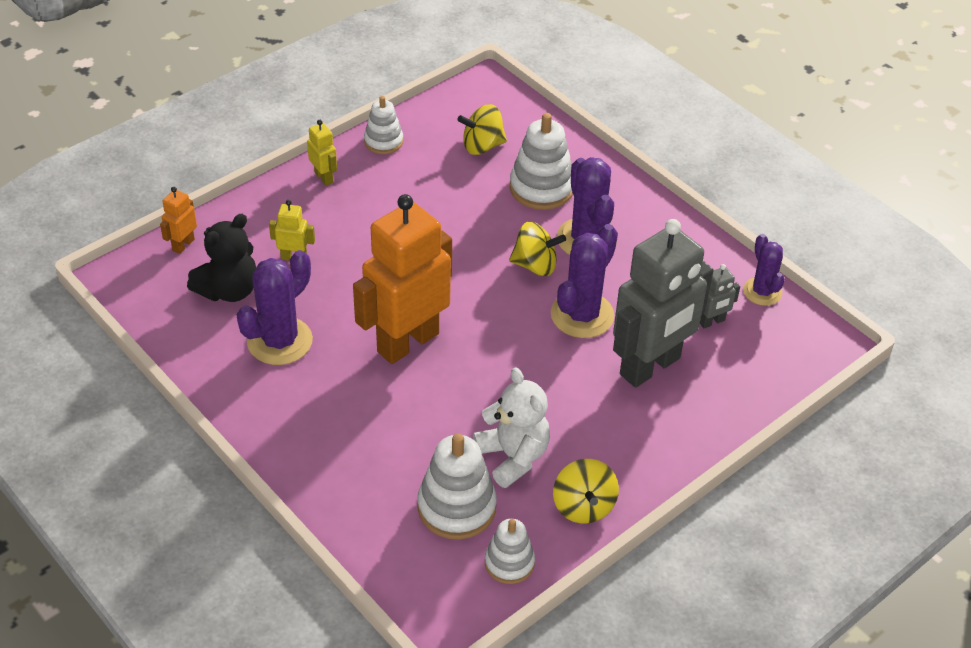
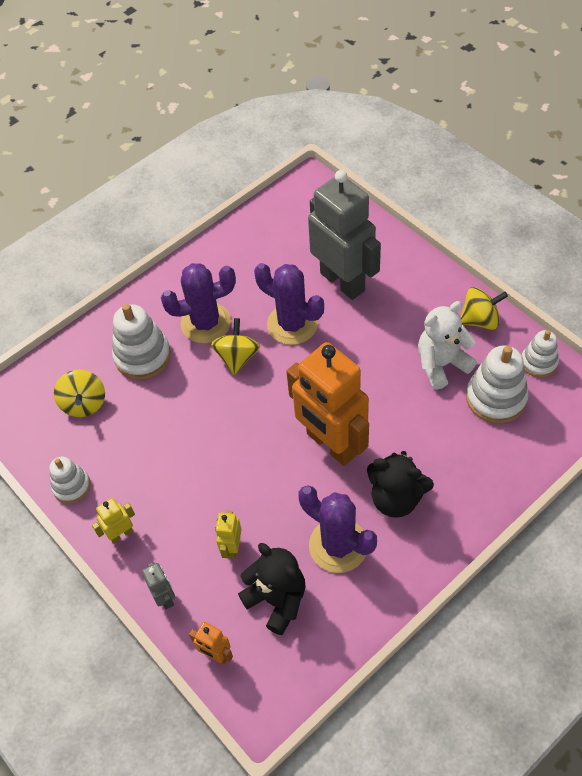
camera: 85 degrees left, 10 degrees up
grey robot [700,264,740,328] -> grey robot moved to [142,562,175,609]
purple cactus [743,234,785,306] -> none
none -> black teddy bear [367,451,434,518]

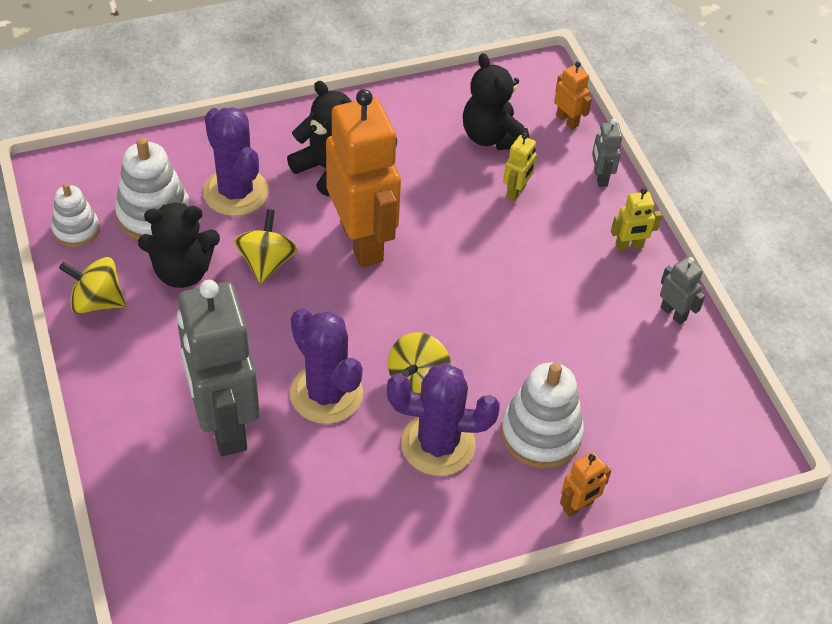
camera: 165 degrees left, 5 degrees down
white stacking toy [49,457,90,503] -> grey robot [660,257,705,325]
yellow spinning top [54,370,105,417] -> yellow spinning top moved to [234,209,298,284]
purple cactus [299,485,377,573] -> purple cactus moved to [203,107,269,216]
white teddy bear [418,301,477,390] -> black teddy bear [138,202,220,288]
none -> orange robot [560,452,612,517]

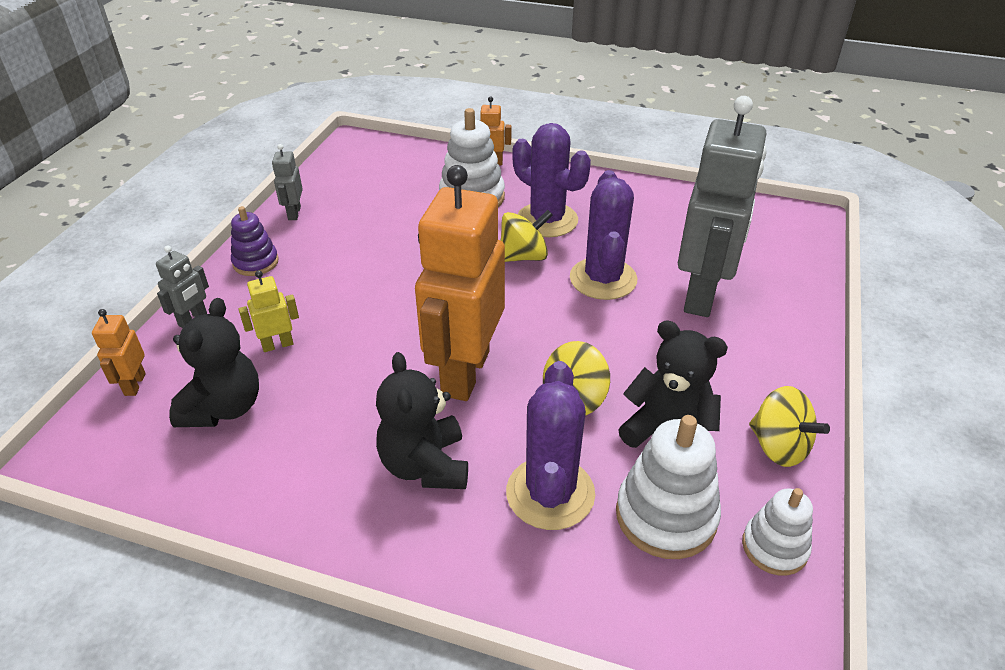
camera: 140 degrees left, 10 degrees down
yellow robot [611,188,662,251] -> purple stacking toy [231,206,279,276]

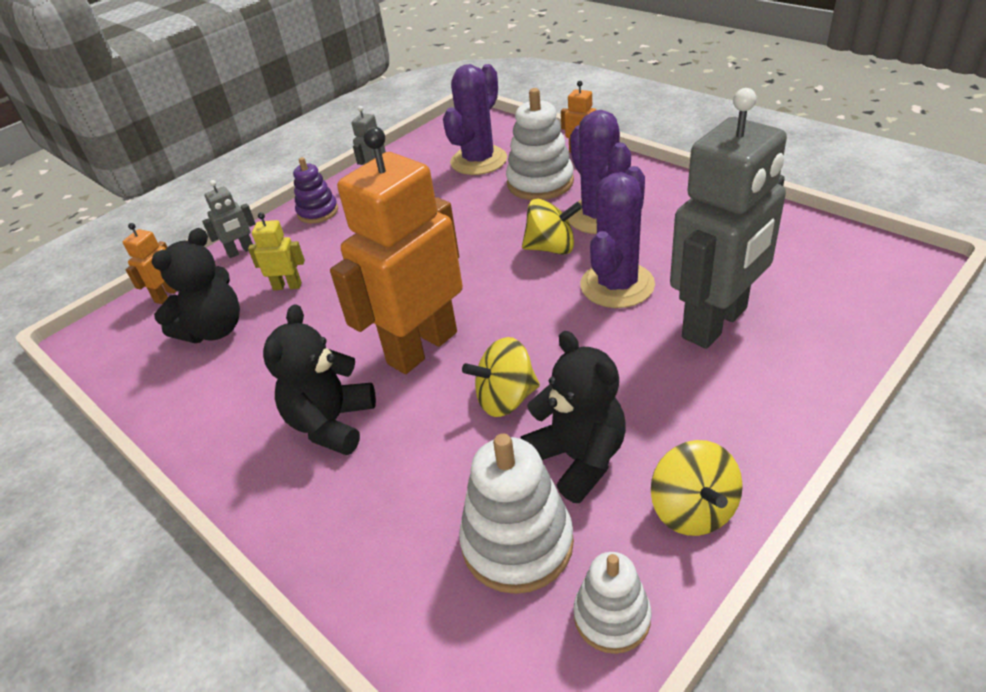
camera: 30 degrees right, 0 degrees up
purple cactus [506,361,595,530] -> purple cactus moved to [443,64,507,175]

